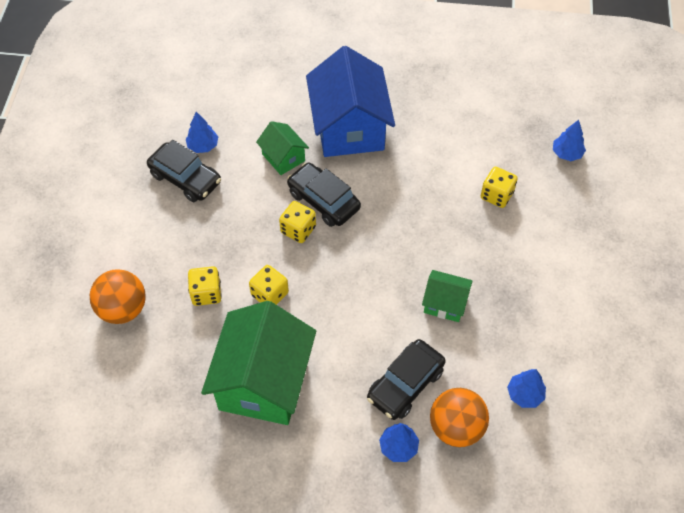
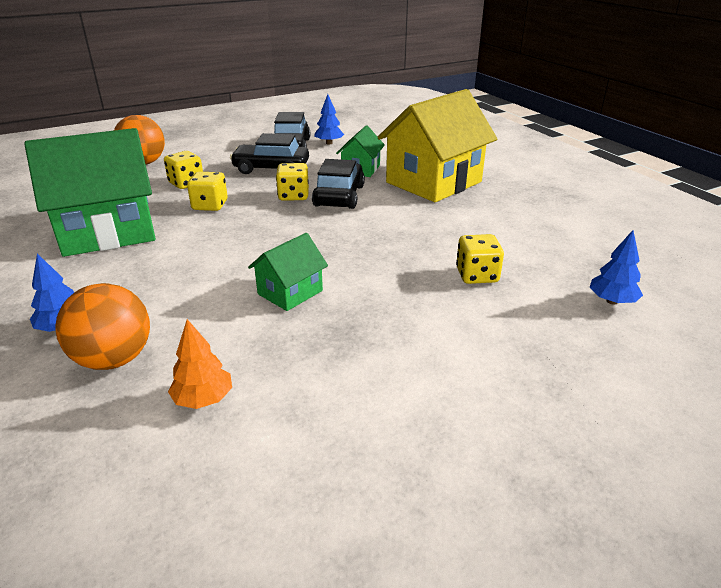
camera: 55 degrees right, 25 degrees down
blue house [306,46,395,157] -> yellow house [378,89,497,202]
black car [367,339,446,420] -> black car moved to [230,133,309,174]
green house [422,270,473,322] -> green house turned 60 degrees clockwise [248,233,328,311]
blue tree [507,369,546,408] -> orange tree [168,319,232,409]

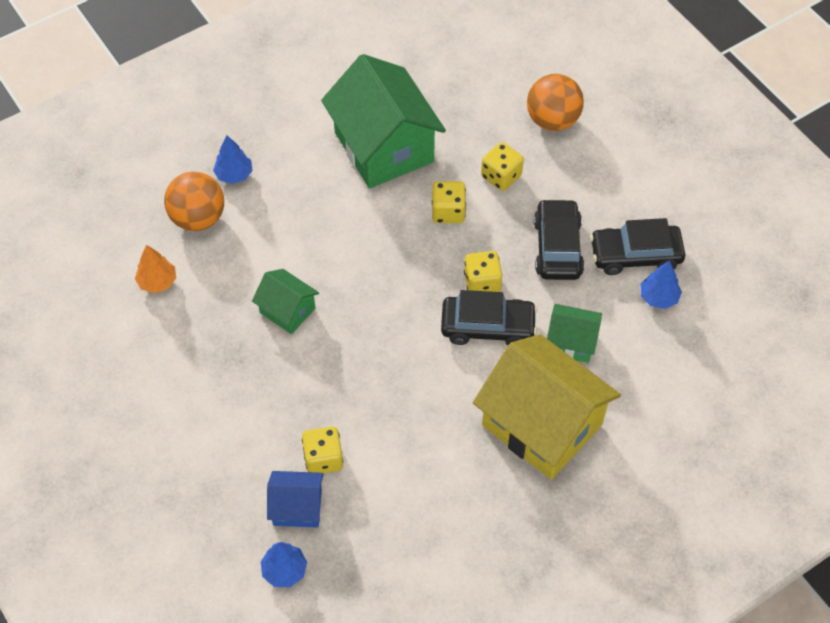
camera: 85 degrees right, 25 degrees up
none -> blue house [267,471,323,528]

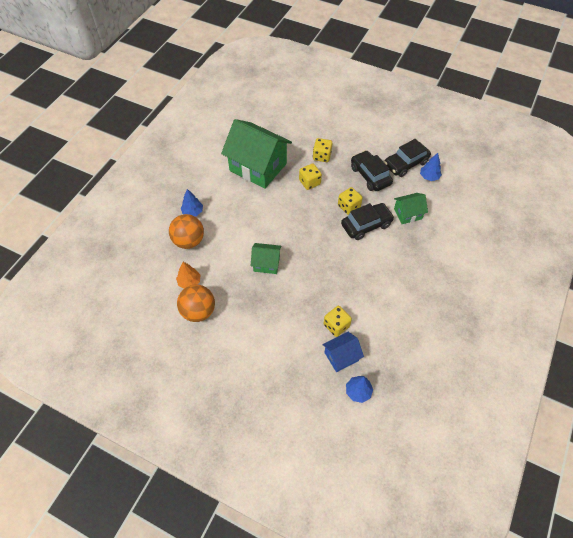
camera: 30 degrees left, 0 degrees up
yellow house [473,334,621,480] -> none
orange ball [527,74,584,131] -> orange ball moved to [177,284,215,322]

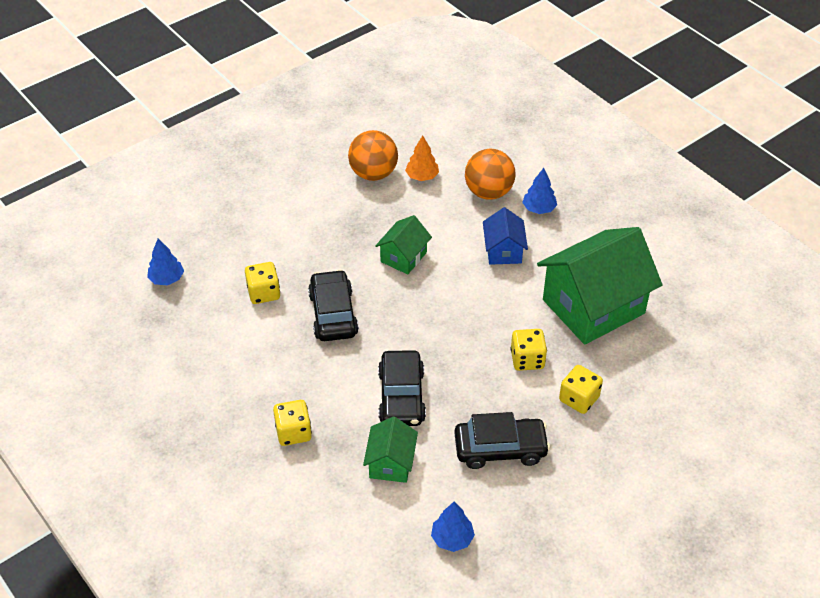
camera: 115 degrees right, 10 degrees down
blue house [322,332,364,372] -> blue house moved to [483,207,528,265]
yellow dice [338,187,362,215] -> yellow dice moved to [273,400,312,446]
black car [384,139,431,177] -> black car moved to [308,270,359,341]

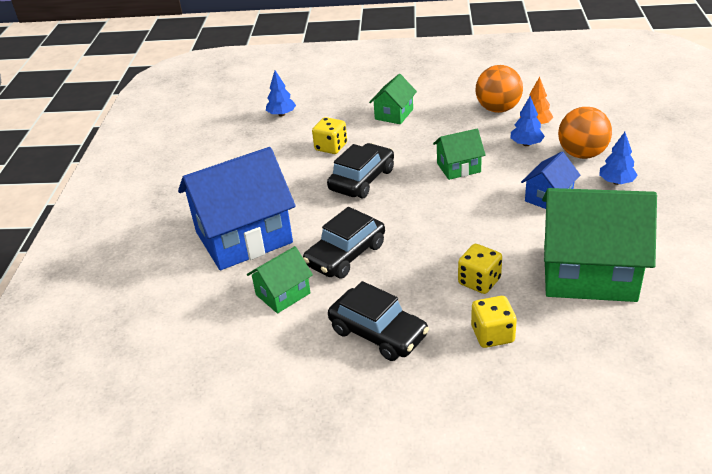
camera: 45 degrees right, 10 degrees down
yellow dice [273,400,312,446] -> blue house [178,147,296,270]
blue tree [431,501,475,552] -> blue tree moved to [510,96,545,146]
none -> green house [369,74,417,124]

